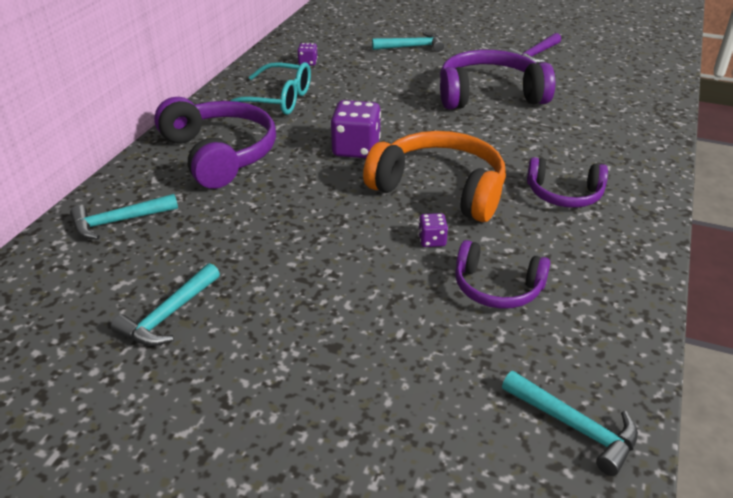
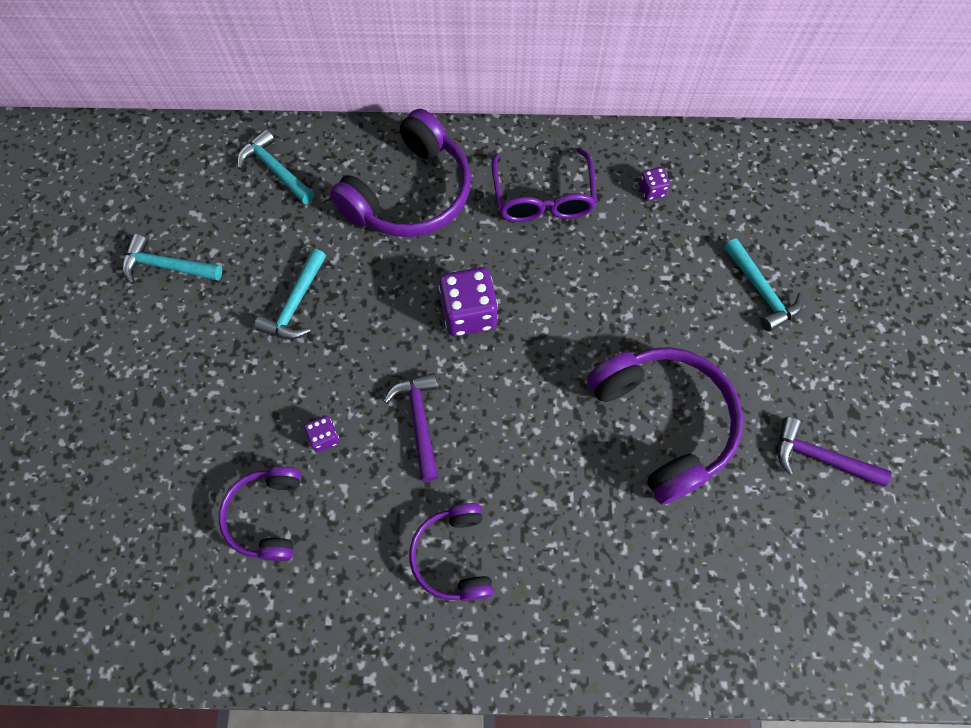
camera: 70 degrees right, 30 degrees up
turquoise glasses [230,62,311,115] -> purple glasses [491,148,597,222]
orange headphones [363,131,506,222] -> purple hammer [384,373,438,481]
turquoise hammer [502,371,638,476] -> turquoise hammer moved to [254,248,326,339]

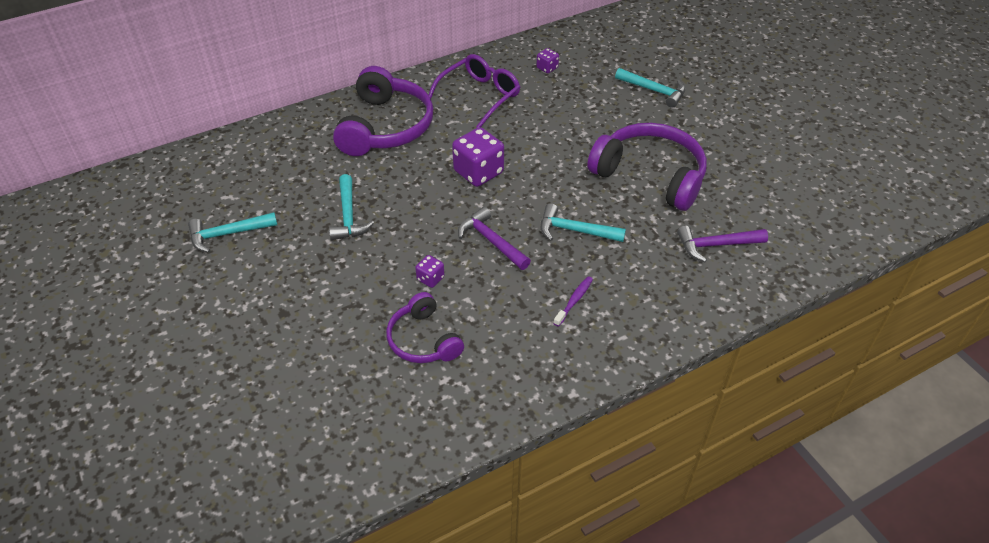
camera: 30 degrees left, 20 degrees down
turquoise hammer [237,129,314,204] -> turquoise hammer moved to [541,203,626,242]
purple headphones [409,503,493,601] -> purple toothbrush [553,276,593,327]
purple glasses [491,148,597,222] -> purple glasses turned 105 degrees counterclockwise [429,54,520,128]
purple hammer [777,417,891,487] -> purple hammer moved to [677,226,768,262]

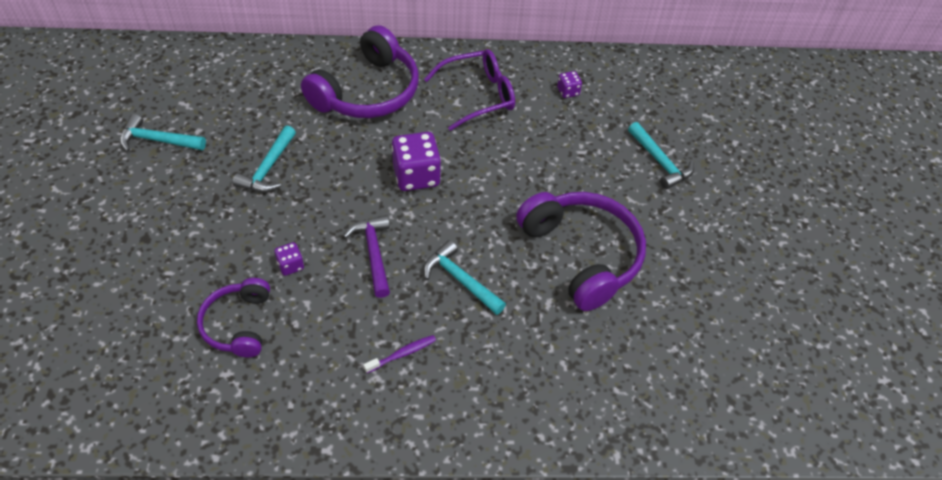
camera: 25 degrees right, 5 degrees up
purple hammer [677,226,768,262] -> none

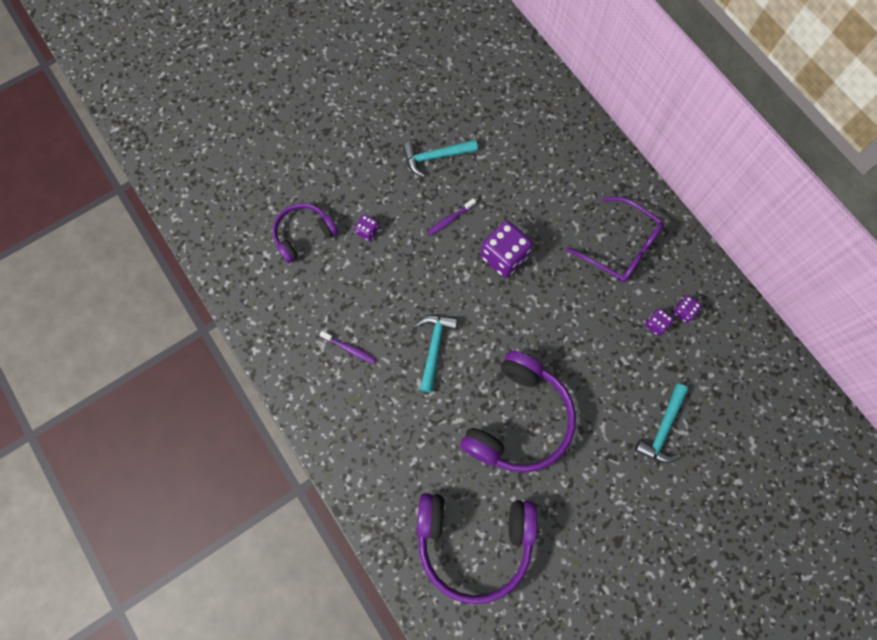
camera: 60 degrees right, 20 degrees up
turquoise hammer [120,114,206,152] -> none
purple headphones [301,25,419,118] -> purple headphones moved to [417,493,538,604]
purple hammer [343,215,390,298] -> none
none -> purple toothbrush [427,198,476,236]
none -> purple dice [645,308,674,336]

